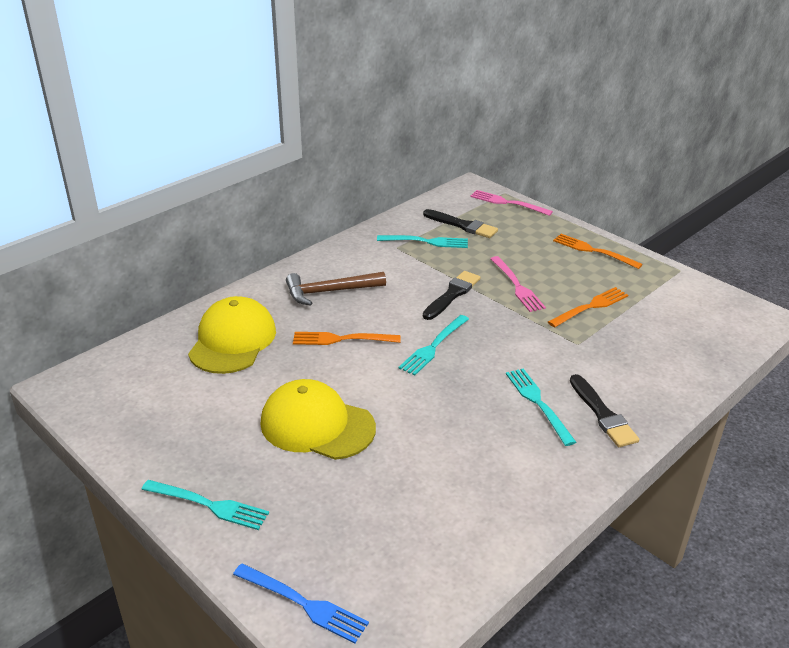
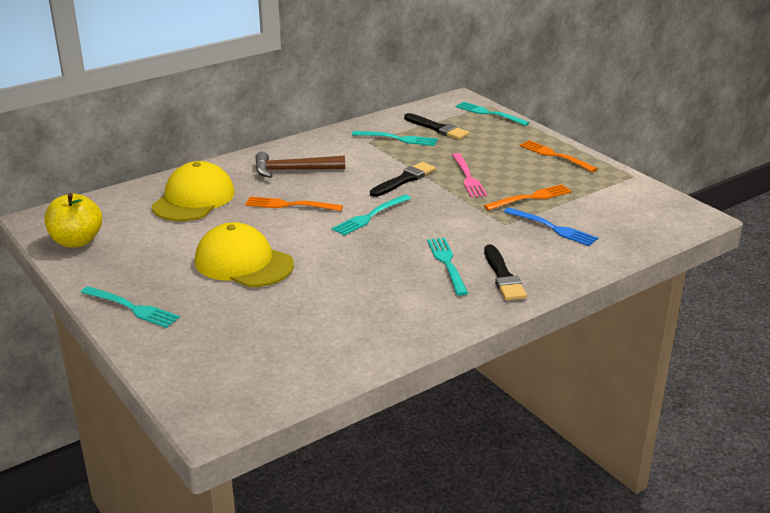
camera: 10 degrees right, 5 degrees down
blue fork [233,563,369,644] -> blue fork moved to [504,207,598,246]
pink fork [470,190,553,216] -> turquoise fork [455,102,530,126]
none -> yellow apple [44,193,102,248]

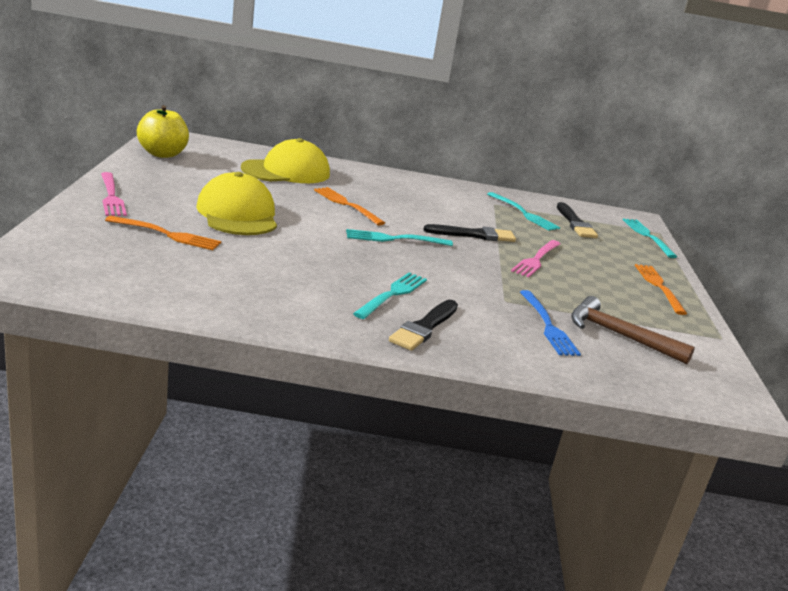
camera: 35 degrees right, 5 degrees down
turquoise fork [81,286,180,328] -> pink fork [101,172,127,216]
brown hammer [255,152,345,178] -> brown hammer moved to [571,296,695,364]
orange fork [484,184,572,210] -> orange fork moved to [105,216,221,250]

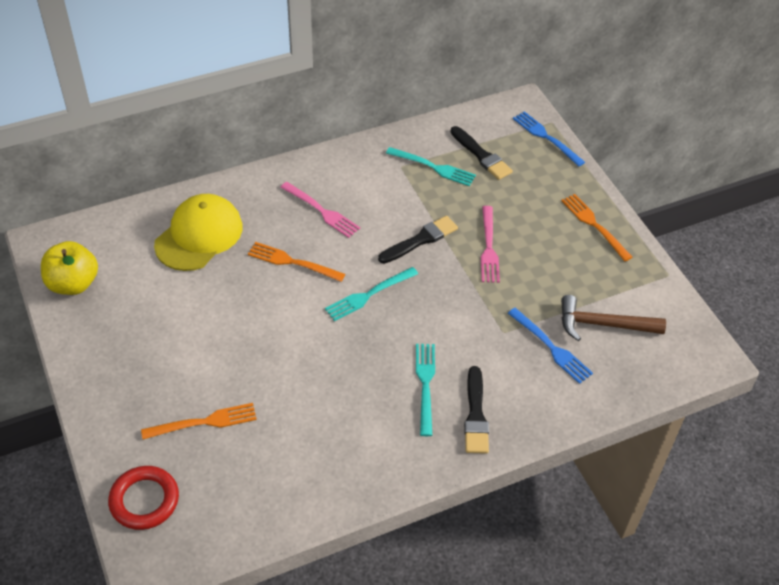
camera: 25 degrees left, 25 degrees up
pink fork [101,172,127,216] -> pink fork moved to [281,182,360,238]
yellow cap [196,172,277,235] -> none
turquoise fork [623,218,677,258] -> blue fork [513,111,585,167]
none -> red ring [108,466,179,530]

